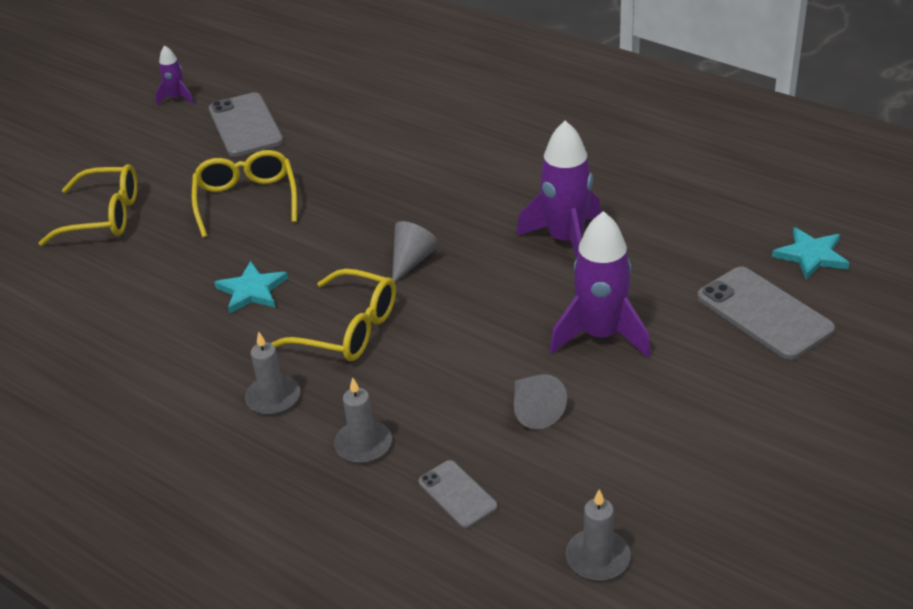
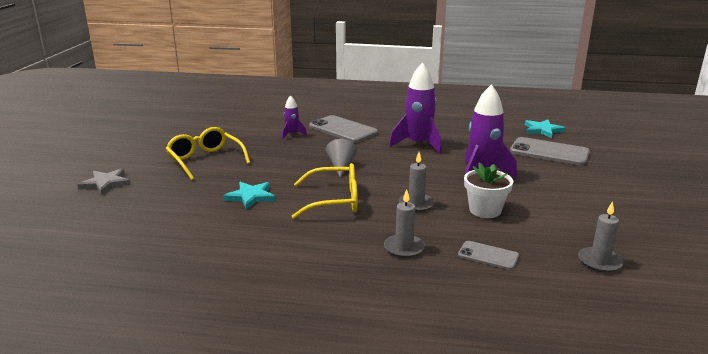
camera: 30 degrees left, 15 degrees down
yellow glasses [39,164,137,246] -> grey star [77,168,131,195]
purple rocket [155,45,194,105] -> purple rocket moved to [282,95,307,140]
grey phone [209,93,284,157] -> grey phone moved to [309,115,378,143]
grey candle [245,331,300,415] -> grey candle moved to [399,152,435,212]
grey cone [514,374,567,429] -> white flower pot [464,162,513,218]

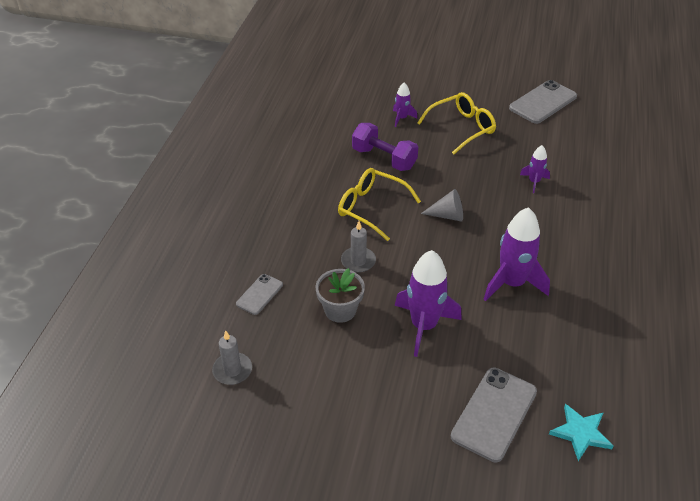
camera: 95 degrees right, 20 degrees up
grey star [77,168,131,195] -> none
turquoise star [223,182,276,210] -> purple dumbbell [352,123,418,171]
yellow glasses [291,163,358,219] -> yellow glasses turned 120 degrees clockwise [338,168,421,241]
grey phone [309,115,378,143] -> grey phone moved to [509,80,577,124]
grey candle [384,190,425,258] -> none
white flower pot [464,162,513,218] -> grey flower pot [316,268,365,323]
none -> purple rocket [393,83,417,127]

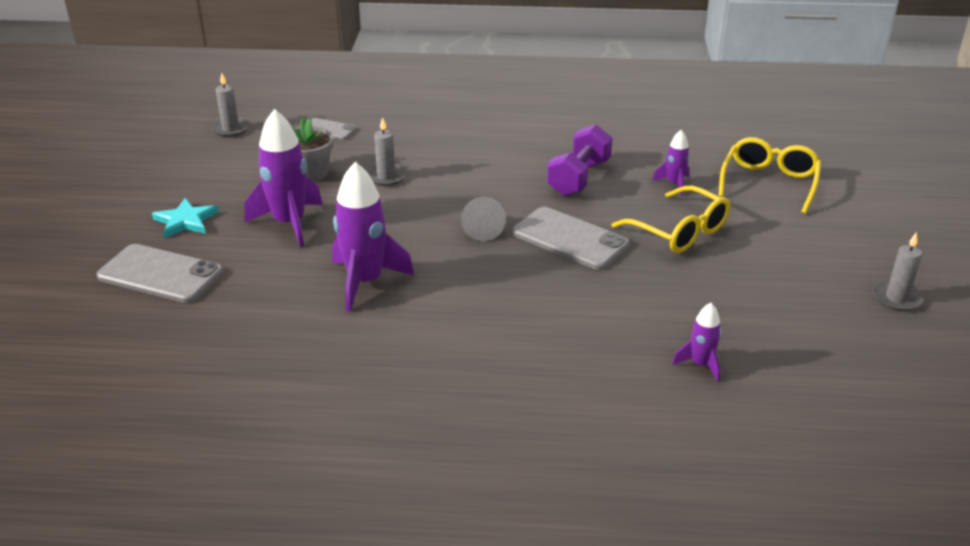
camera: 80 degrees right, 10 degrees down
yellow glasses [338,168,421,241] -> yellow glasses moved to [719,137,821,214]
grey phone [509,80,577,124] -> grey phone moved to [512,207,630,270]
purple rocket [520,145,550,193] -> purple rocket moved to [672,303,721,382]
turquoise star [549,404,613,461] -> turquoise star moved to [152,198,218,238]
none -> grey candle [872,232,924,311]

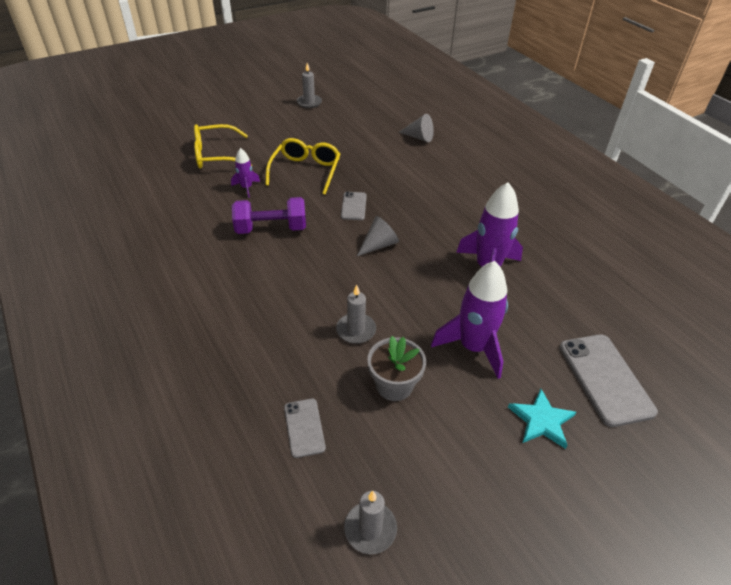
camera: 125 degrees left, 10 degrees up
grey phone [512,207,630,270] -> grey phone [341,192,367,220], size x0.56
purple rocket [672,303,721,382] -> grey cone [399,114,434,142]

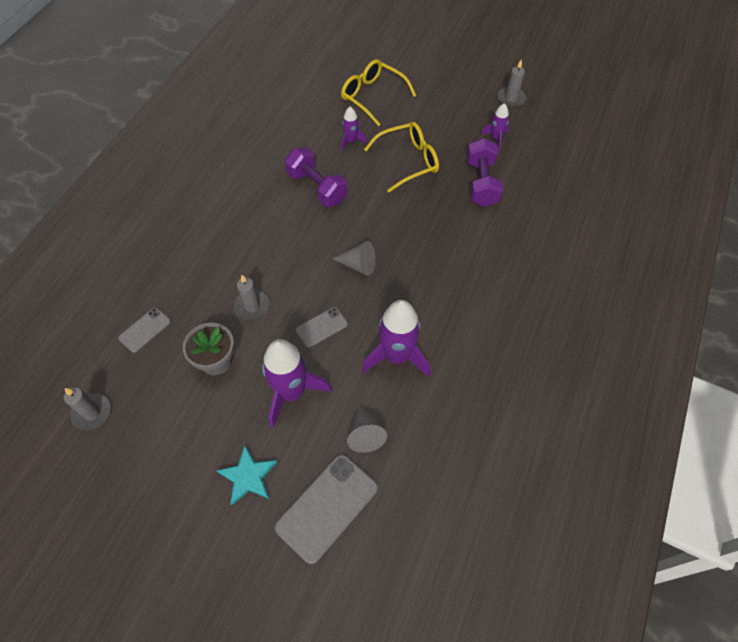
camera: 55 degrees right, 15 degrees up
grey phone [341,192,367,220] -> grey phone moved to [296,307,348,348]
grey cone [399,114,434,142] -> grey cone moved to [347,404,387,453]
none -> purple dumbbell [467,138,503,207]
none -> purple rocket [481,103,509,150]

